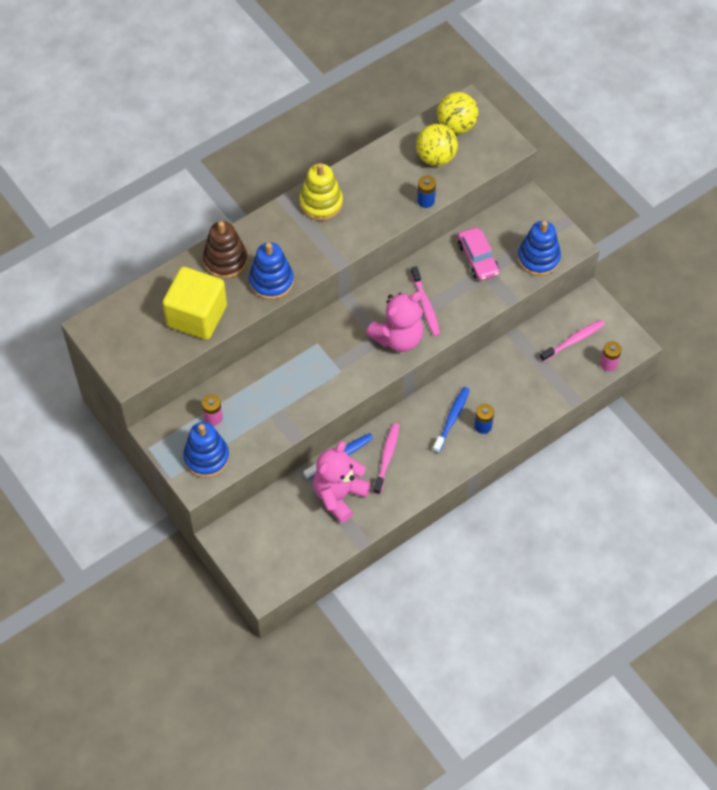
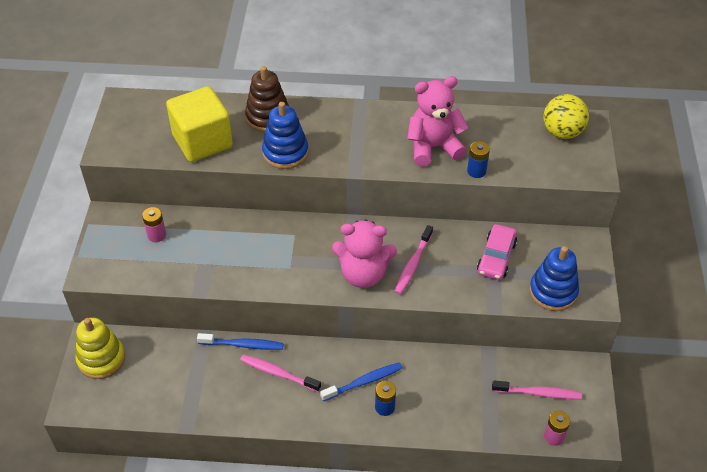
camera: 40 degrees right, 10 degrees down
blue stacking toy [183,422,229,478] -> none
yellow stacking toy [299,163,343,221] -> yellow stacking toy moved to [75,318,125,379]
pink teddy bear [313,441,371,523] -> pink teddy bear moved to [407,76,469,167]
pink toothbrush [373,423,400,495] -> pink toothbrush turned 120 degrees counterclockwise [240,355,321,392]
yellow ball [416,124,458,166] -> none

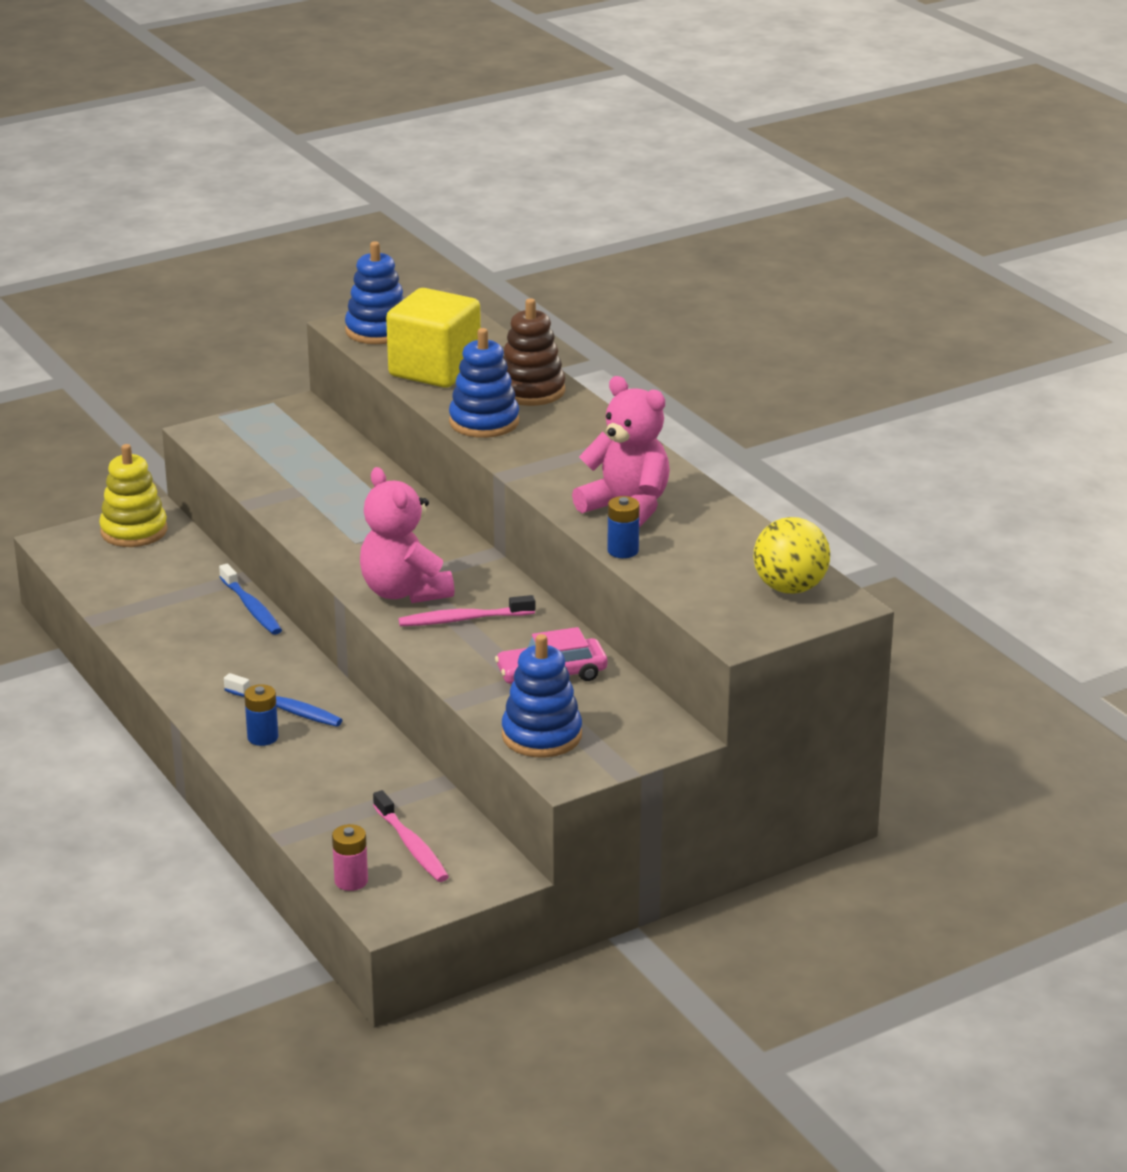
camera: 55 degrees right, 20 degrees down
pink battery [142,207,166,242] -> none
pink toothbrush [240,355,321,392] -> none
none -> blue stacking toy [345,241,405,344]

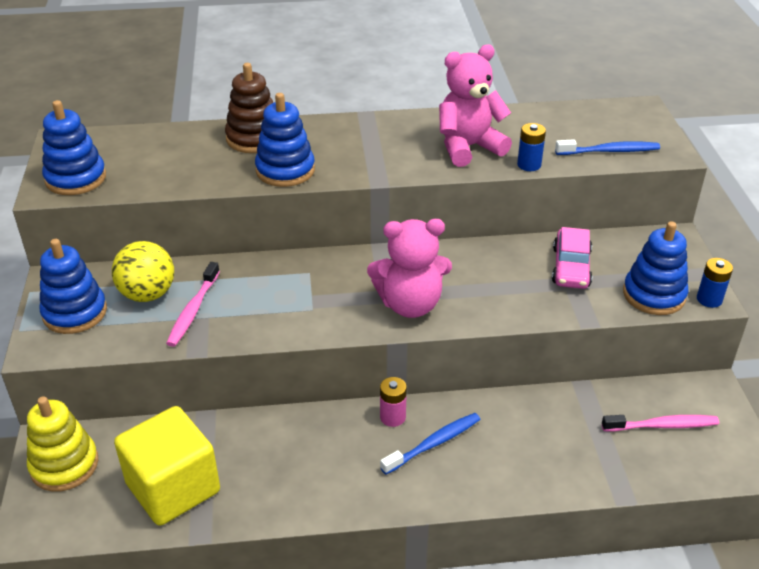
camera: 65 degrees left, 10 degrees up
blue toothbrush [219,564,282,635] -> blue toothbrush moved to [555,139,660,155]
blue battery [244,684,279,746] -> blue battery moved to [697,258,733,308]
pink battery [332,824,368,891] -> pink battery moved to [380,377,407,427]
yellow cube [386,288,481,388] -> yellow cube moved to [114,406,220,526]
pink toothbrush [398,595,535,626] -> pink toothbrush moved to [166,262,220,347]
yellow ball [753,517,830,594] -> yellow ball moved to [112,241,174,302]
none -> blue stacking toy [40,239,107,334]

